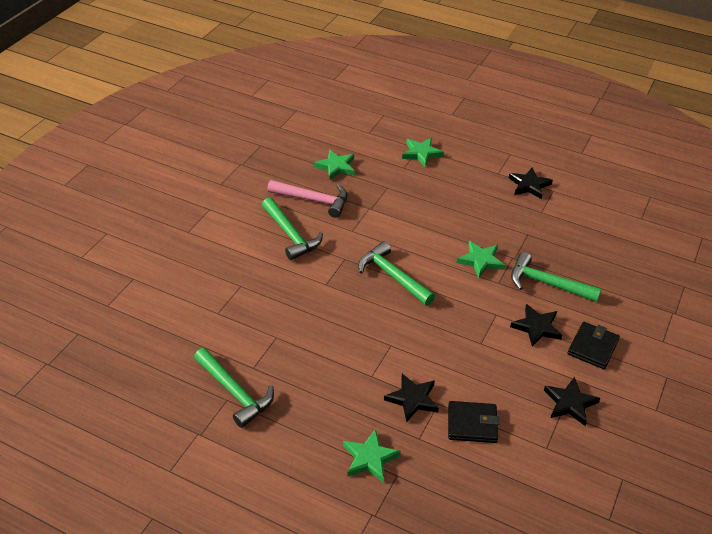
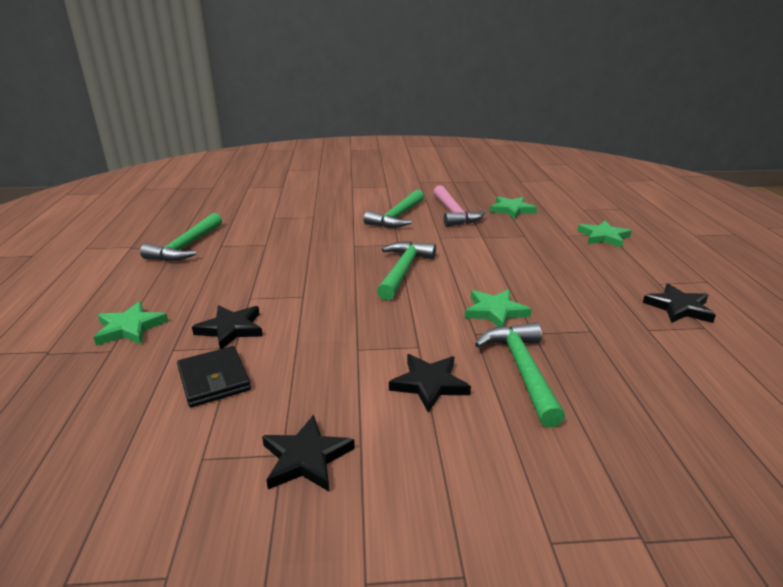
camera: 60 degrees right, 15 degrees down
black wallet [568,322,620,369] -> none

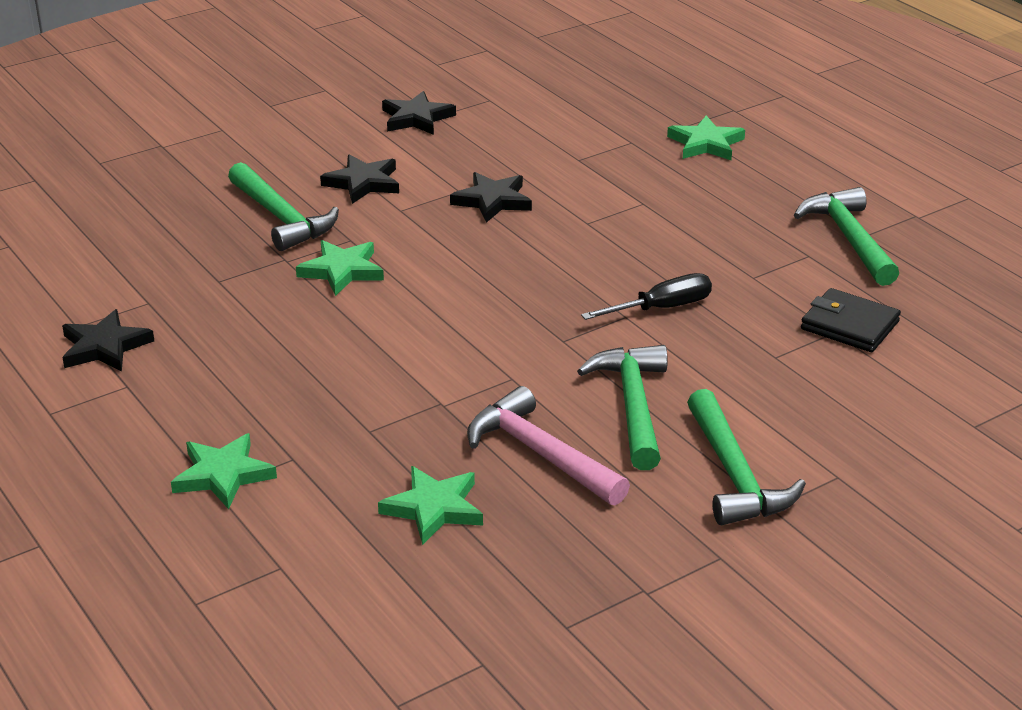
camera: 150 degrees right, 5 degrees up
black wallet [177,346,251,407] -> black wallet moved to [801,288,901,352]
black star [192,305,263,349] -> black star moved to [450,172,532,223]
green hammer [377,241,436,301] -> green hammer moved to [687,389,806,525]
none -> black screwdriver [581,273,712,320]

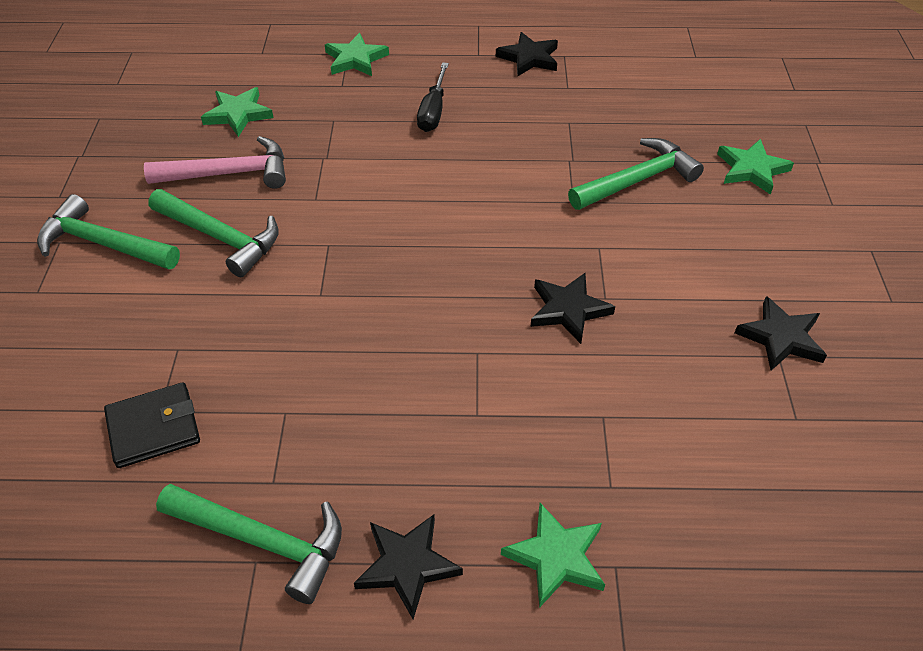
camera: 125 degrees right, 15 degrees up
green hammer [228,162,339,251] -> green hammer turned 150 degrees clockwise [568,138,704,210]
green star [296,240,384,296] -> green star moved to [717,139,794,195]
black star [320,155,399,204] -> black star moved to [354,515,463,619]
black screwdriver [581,273,712,320] -> black screwdriver moved to [417,62,449,132]

